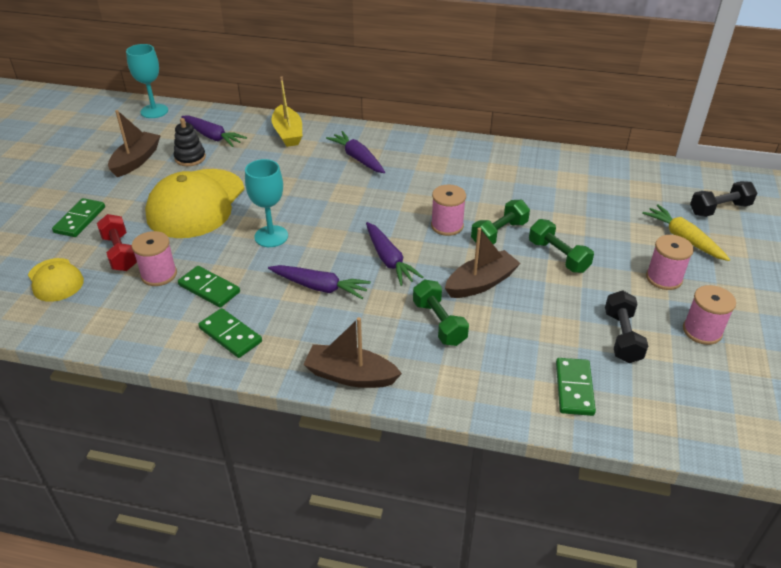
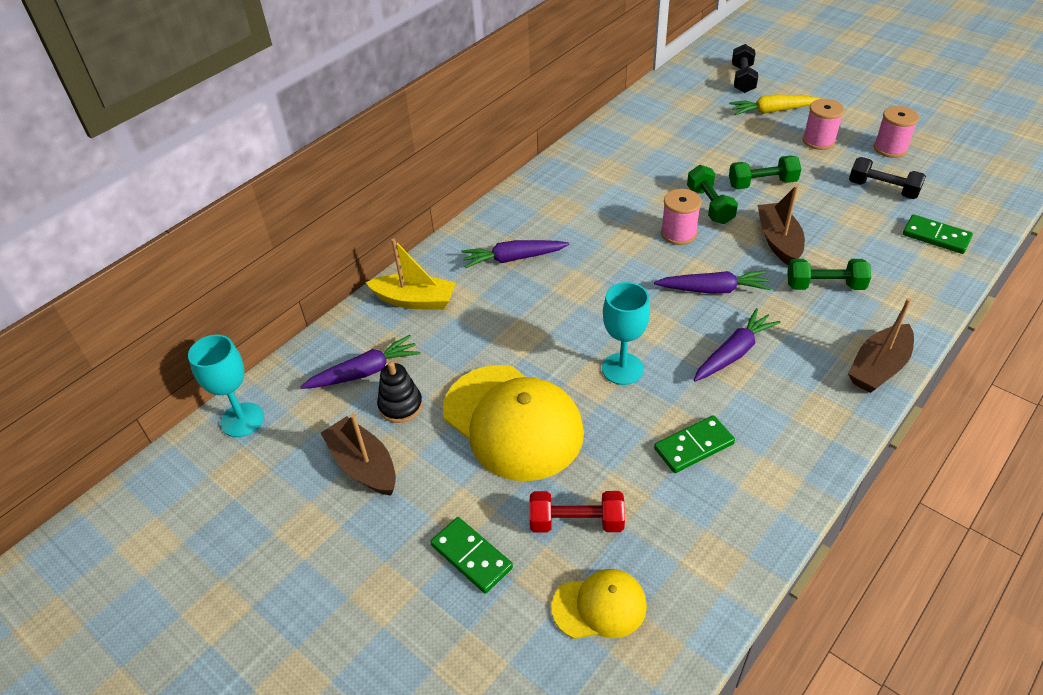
camera: 60 degrees left, 5 degrees up
pink spool [132,231,177,286] -> none
green domino [198,308,262,358] -> none

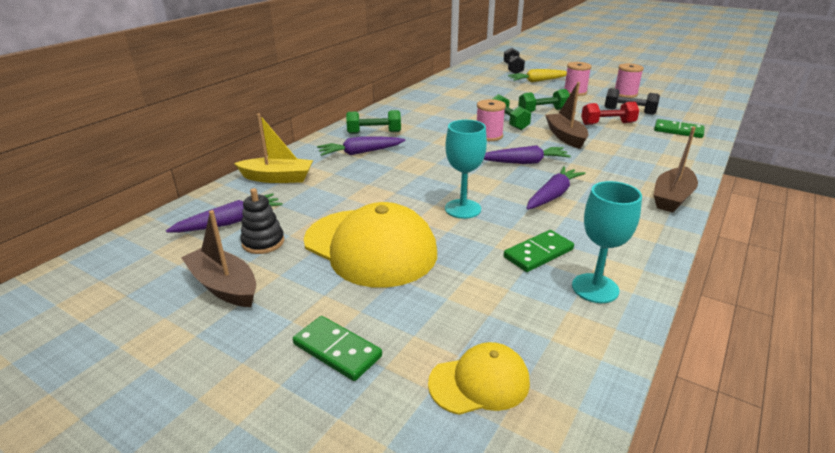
camera: 10 degrees left, 15 degrees down
turquoise goblet [188,335,264,437] -> turquoise goblet moved to [572,181,642,303]
red dumbbell [529,491,625,533] -> red dumbbell moved to [581,102,639,125]
green dumbbell [787,259,871,290] -> green dumbbell moved to [346,110,401,134]

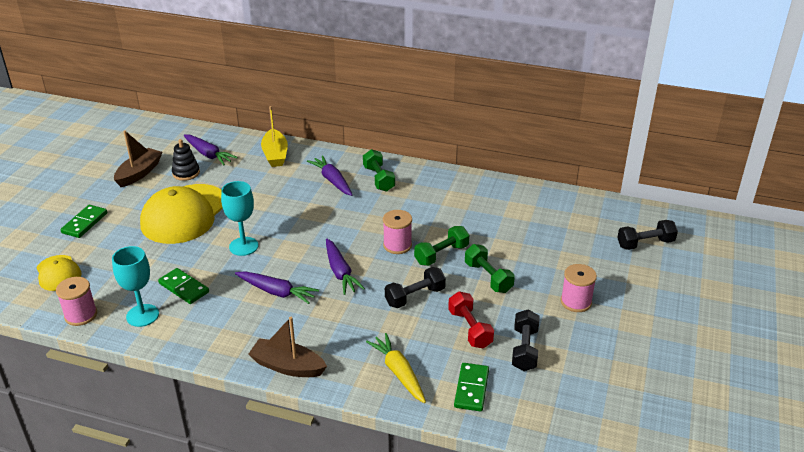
camera: 75 degrees right, 5 degrees up
yellow carrot [508,69,567,83] -> yellow carrot moved to [366,333,426,403]
brown boat [545,82,589,149] -> black dumbbell [385,267,446,308]
pink spool [615,63,644,98] -> pink spool moved to [56,277,97,326]

